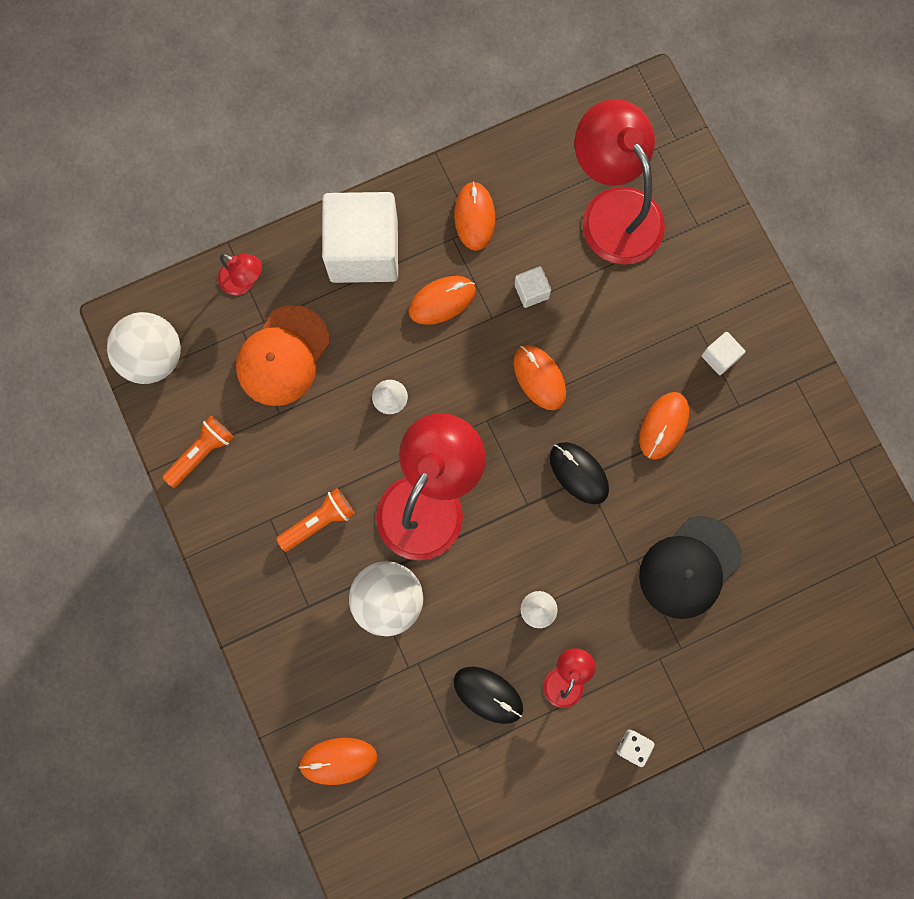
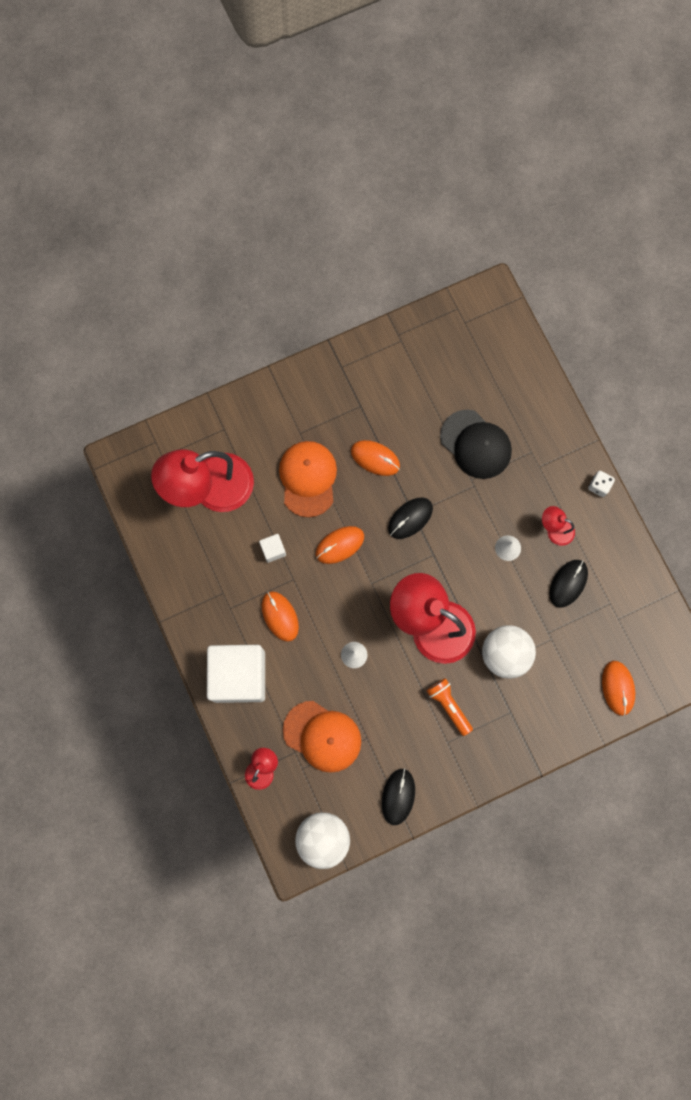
camera: 90 degrees left, 0 degrees up
orange flashlight [162,416,234,488] -> black mouse [382,769,415,825]
orange mouse [454,182,495,251] -> none
white cube [701,332,746,375] -> none
none -> orange cap [279,441,337,517]

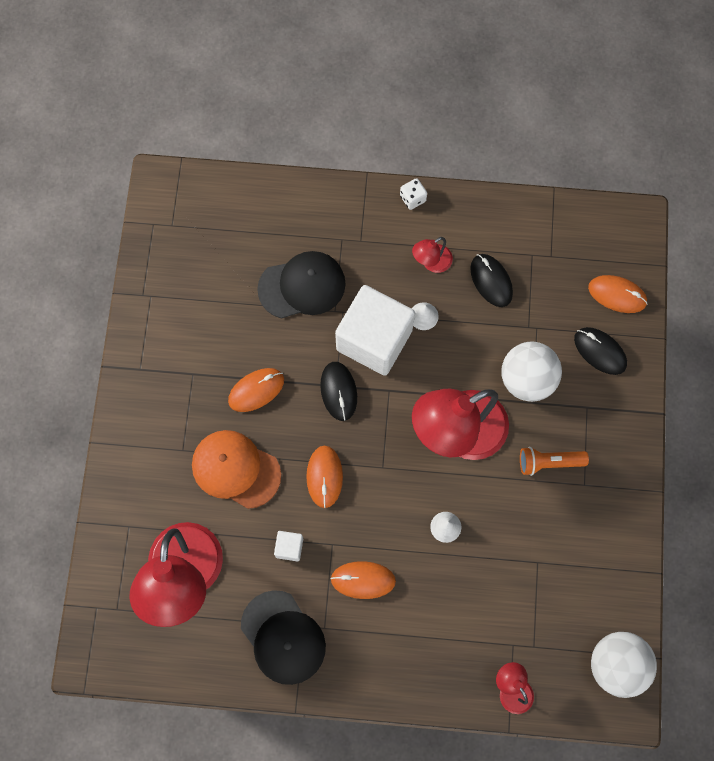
camera: 60 degrees left, 5 degrees down
white cube [207,645,265,703] -> white cube moved to [335,285,415,376]
orange cap [283,701,361,773] -> none
black mouse [382,769,415,825] -> black mouse moved to [574,327,627,375]
none -> black cap [241,590,326,685]

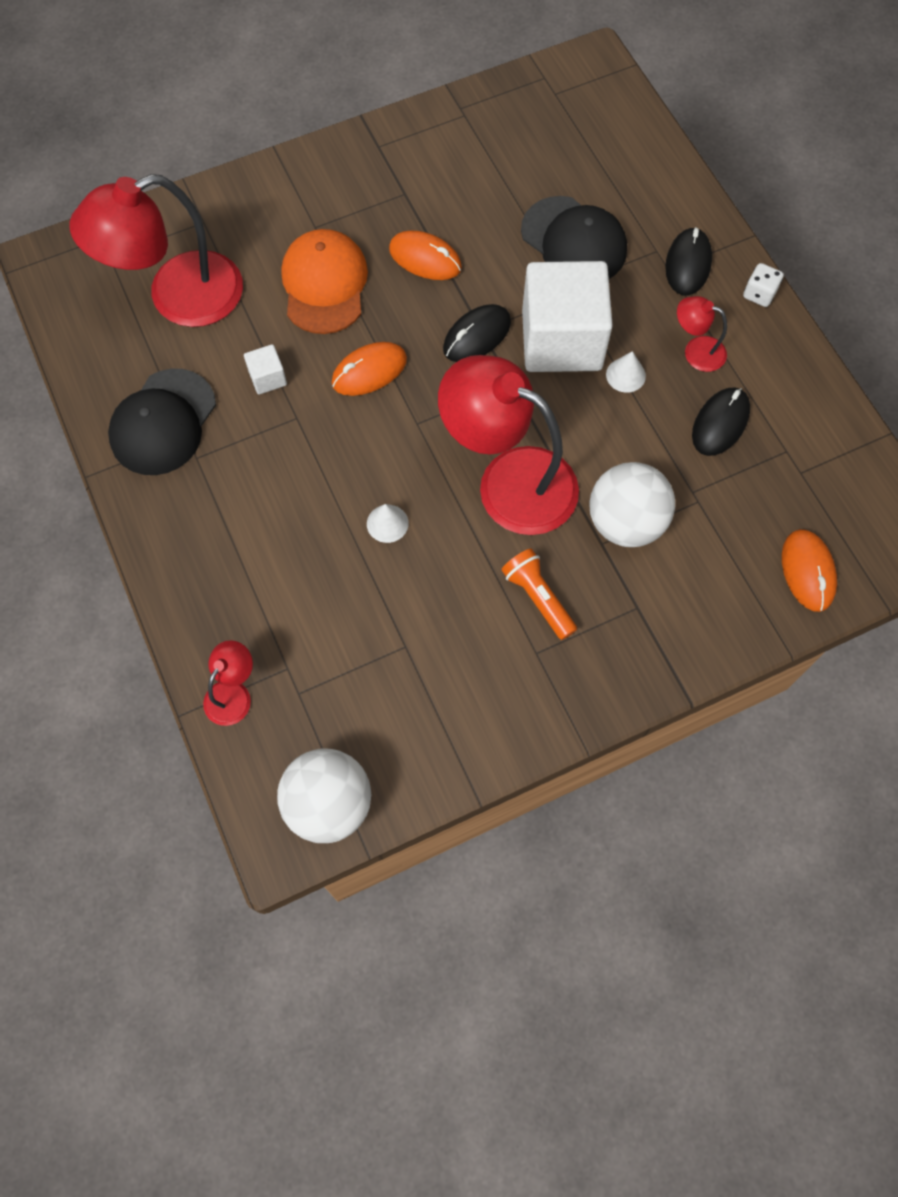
camera: 60 degrees right, 5 degrees down
orange mouse [330,561,396,599] -> none
black mouse [574,327,627,375] -> black mouse moved to [665,227,712,295]

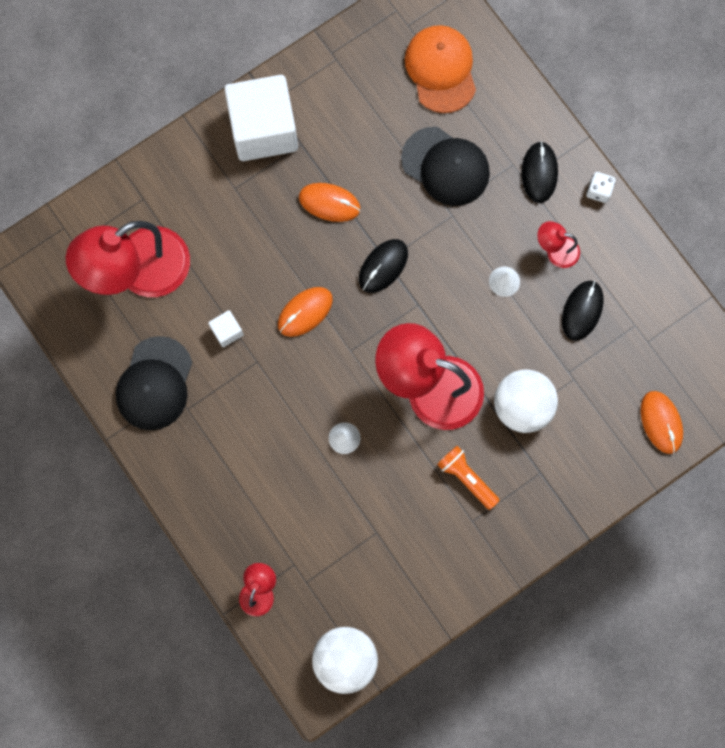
camera: 10 degrees left, 10 degrees up
orange cap [281,229,368,334] -> orange cap moved to [405,25,476,113]
white cube [522,261,613,372] -> white cube moved to [224,75,298,161]

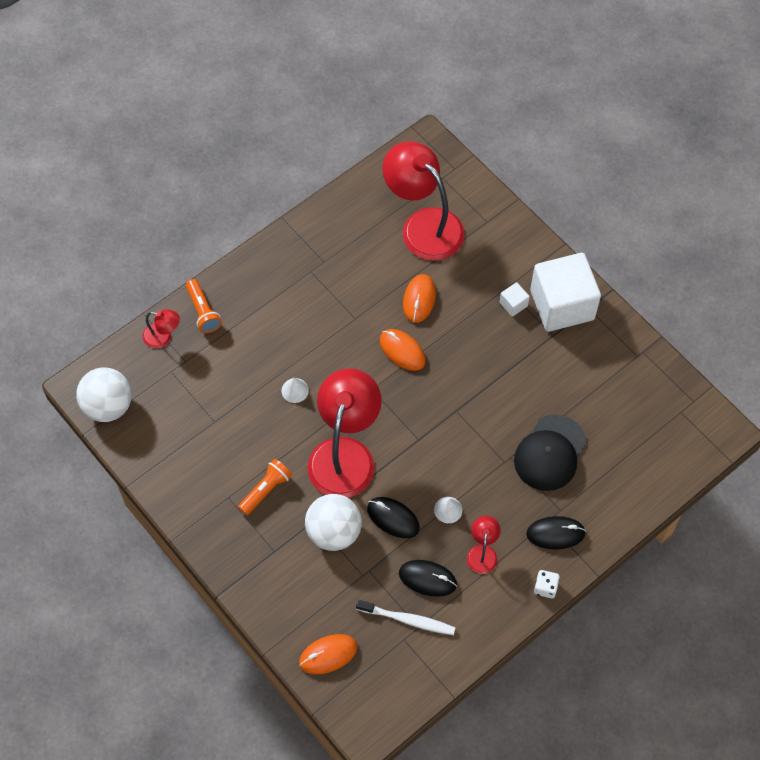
camera: 85 degrees right, 15 degrees down
black cap [116,336,193,430] -> none
white cube [208,310,243,347] -> white cube moved to [500,282,530,317]
orange mouse [299,183,360,222] -> orange mouse moved to [403,274,436,323]
black mouse [359,239,408,293] -> black mouse moved to [367,497,420,538]
orange cap [405,25,476,113] -> none
none -> orange flashlight [186,279,222,333]
none -> white toothbrush [356,600,456,635]

